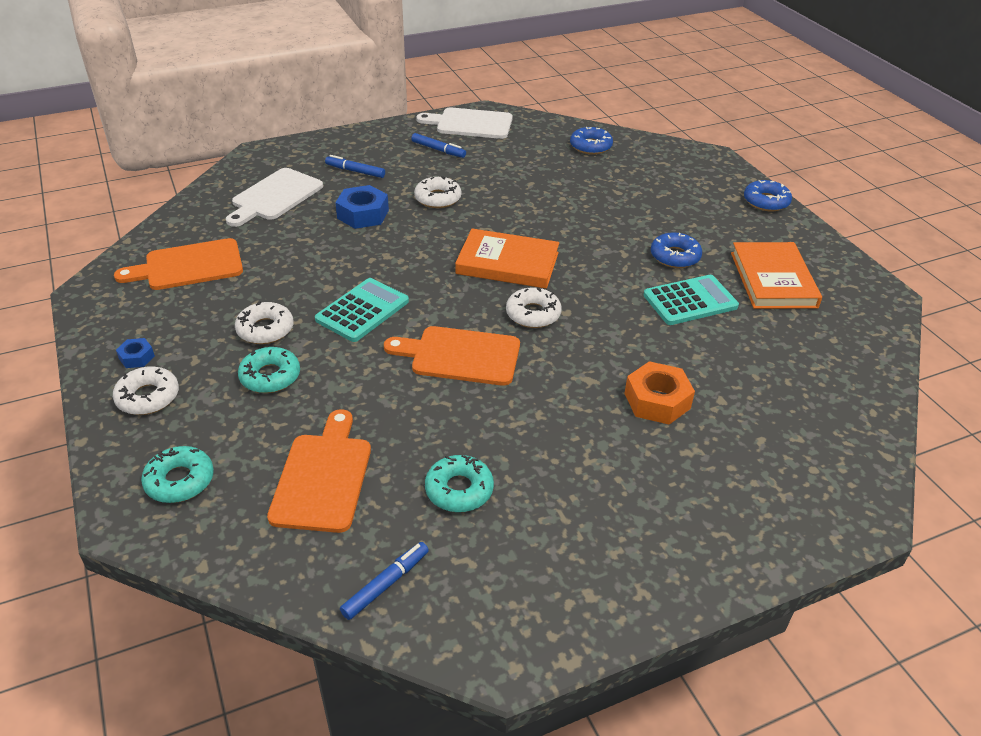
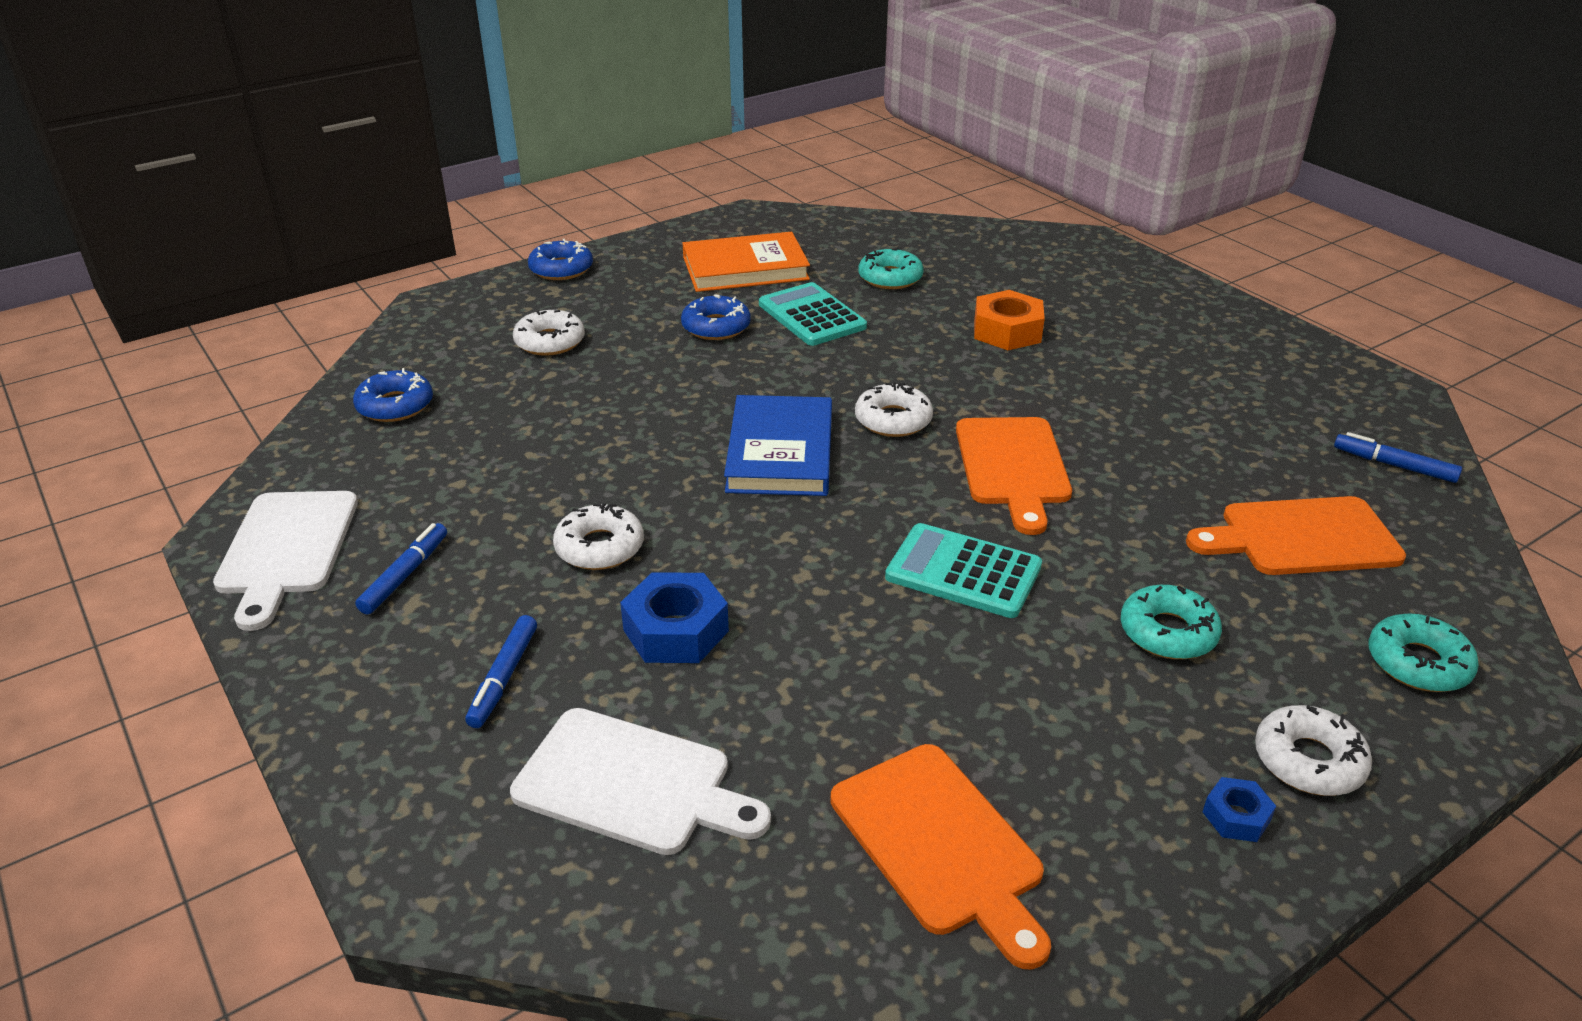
camera: 100 degrees left, 5 degrees down
white donut [235,301,293,344] -> white donut moved to [513,310,585,356]
turquoise donut [425,455,494,512] -> turquoise donut moved to [858,248,924,289]
orange book [455,229,559,289] -> blue book [724,395,832,496]

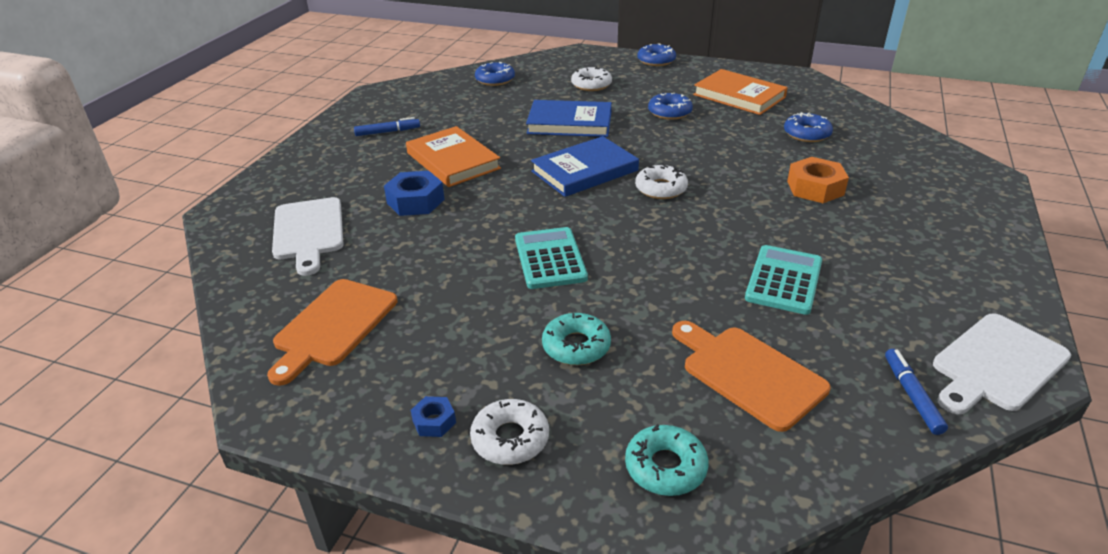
camera: 55 degrees right, 0 degrees up
white cutting board [213,491,358,631] -> white cutting board moved to [933,313,1071,414]
blue marker [465,615,537,728] -> none
white donut [553,503,644,570] -> orange book [406,126,501,187]
turquoise calculator [759,282,867,346] -> turquoise calculator moved to [745,245,822,315]
turquoise donut [858,248,924,289] -> blue donut [784,112,833,142]
orange cutting board [956,417,1072,535] -> none
none -> blue book [526,100,612,137]

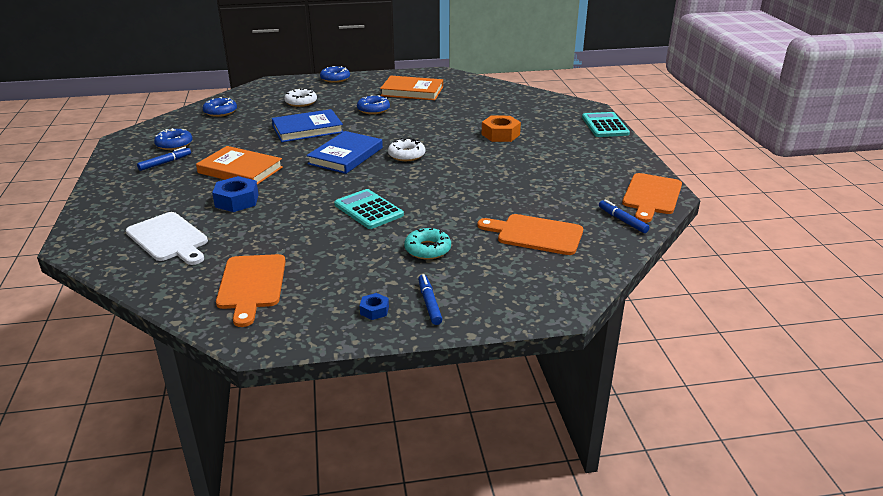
camera: 30 degrees left, 5 degrees down
white donut [470,399,549,465] -> blue marker [418,274,443,325]
turquoise donut [625,424,708,496] -> none
turquoise calculator [745,245,822,315] -> turquoise calculator moved to [582,112,630,137]
blue donut [784,112,833,142] -> blue donut moved to [154,128,192,150]
white cutting board [933,313,1071,414] -> orange cutting board [622,173,682,223]

